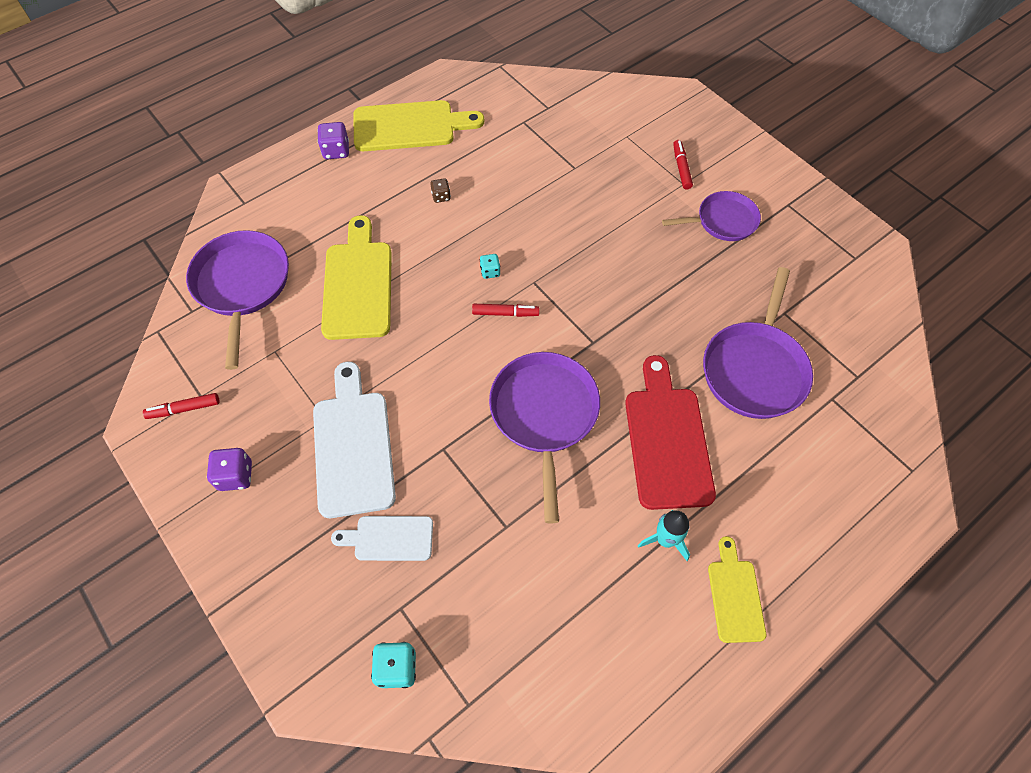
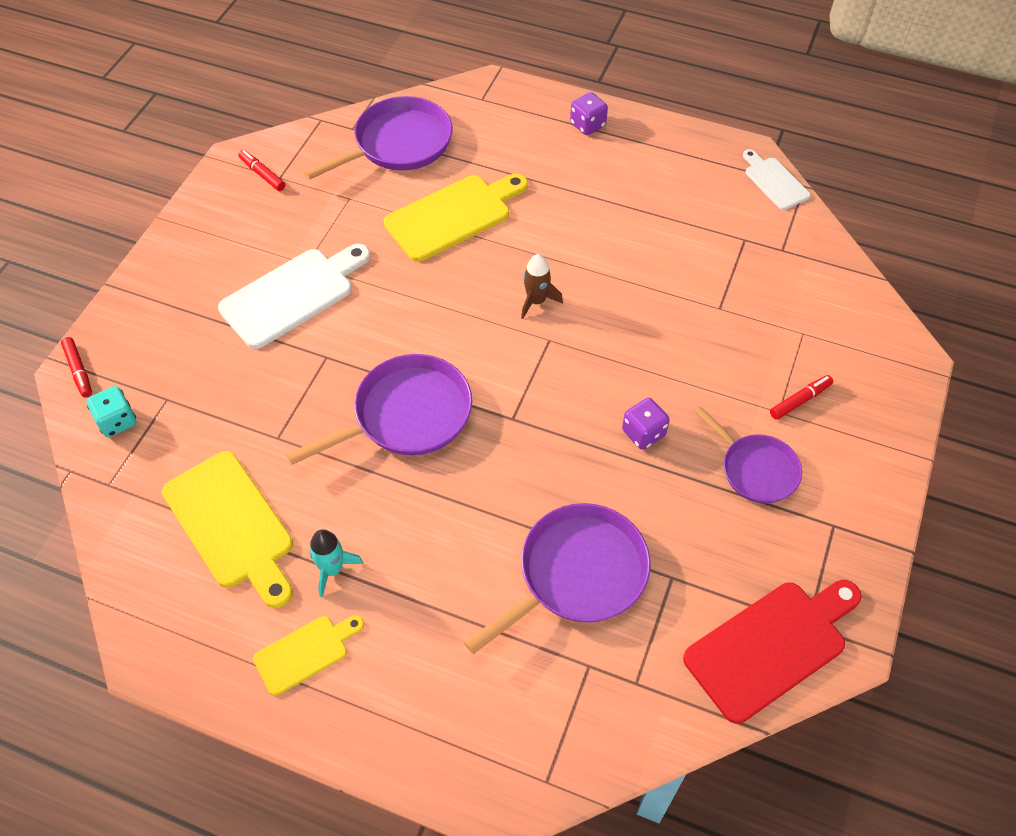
camera: 60 degrees right, 5 degrees down
purple dice [207,448,252,491] -> purple dice moved to [622,398,670,450]
white cutting board [331,516,433,561] -> white cutting board moved to [743,149,810,210]
yellow cutting board [353,100,484,151] -> yellow cutting board moved to [162,451,293,608]
brown dice [430,178,451,203] -> none
red marker [472,304,540,317] -> red marker moved to [61,337,92,397]
turquoise dice [480,254,500,279] -> brown rocket [521,254,563,319]
red cutting board [625,355,716,510] -> red cutting board moved to [683,580,862,724]
purple pan [703,267,813,419] -> purple pan turned 150 degrees clockwise [464,503,651,654]

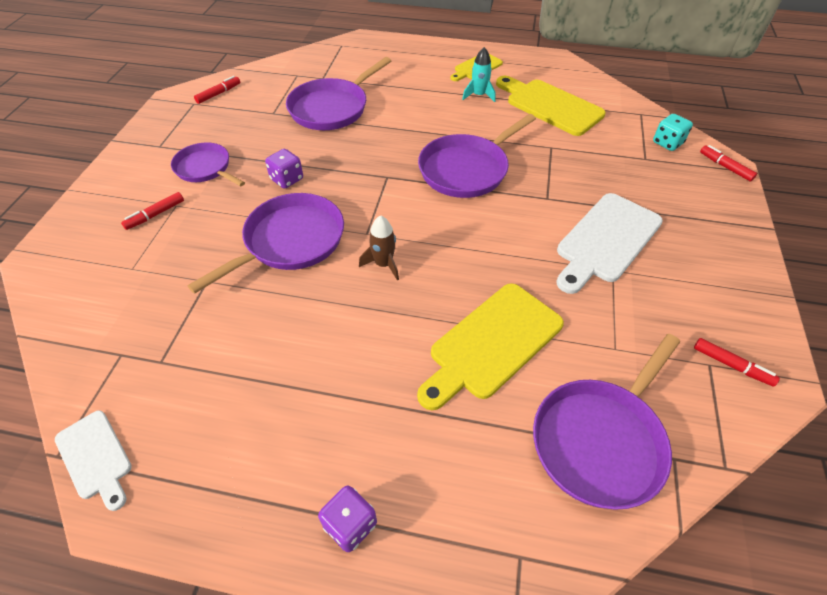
camera: 170 degrees right, 5 degrees down
red cutting board [683,580,862,724] -> red marker [194,76,240,104]
none -> purple pan [187,193,344,294]

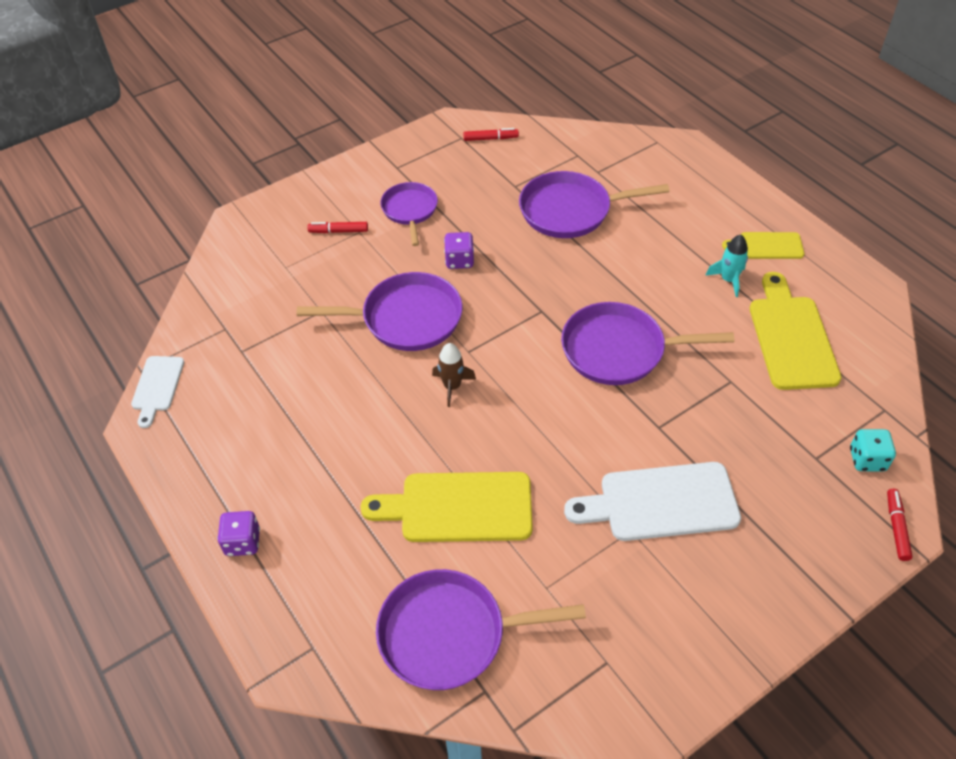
camera: 45 degrees right, 0 degrees up
red marker [694,338,780,387] -> none

